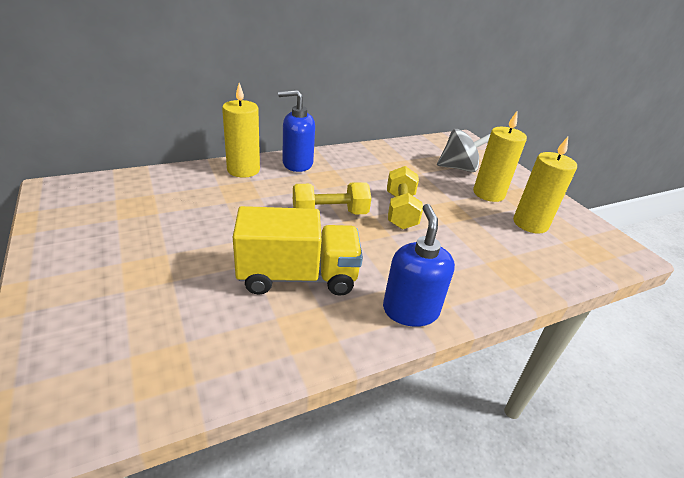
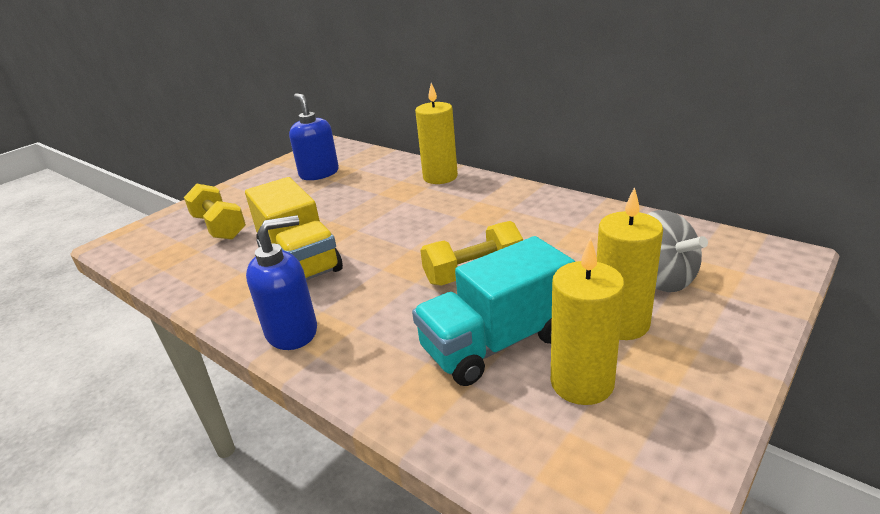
camera: 70 degrees right, 5 degrees down
blue soap dispenser [278,90,315,172] -> blue soap dispenser moved to [289,93,339,180]
yellow dumbbell [293,182,371,214] -> yellow dumbbell moved to [184,184,246,240]
none -> turquoise truck [412,236,575,386]

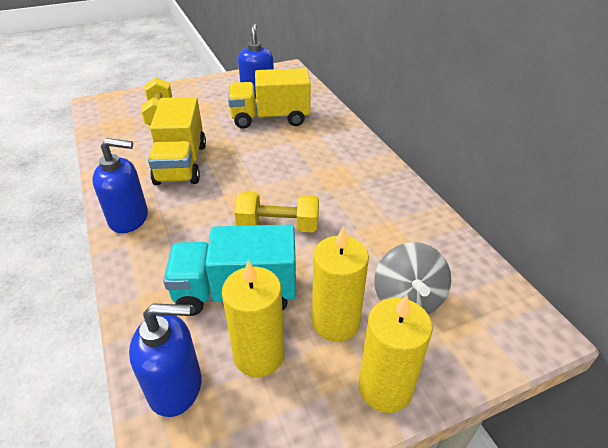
camera: 25 degrees right, 10 degrees up
yellow candle [415,83,458,184] -> yellow candle moved to [359,294,433,413]
none -> blue soap dispenser [129,303,201,417]
none -> yellow truck [228,68,311,129]

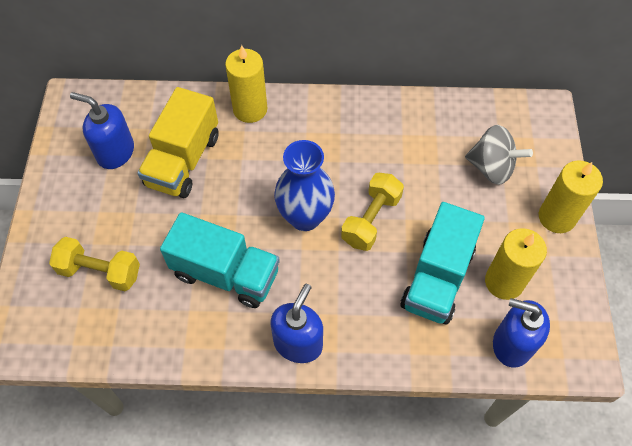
camera: 65 degrees left, 20 degrees up
blue soap dispenser [129,303,201,417] -> blue soap dispenser turned 90 degrees counterclockwise [493,298,550,368]
yellow truck [148,97,206,185] -> turquoise truck [160,212,280,308]
yellow candle [312,226,369,342] -> yellow candle moved to [225,45,267,123]
none -> blue vase [274,140,335,231]

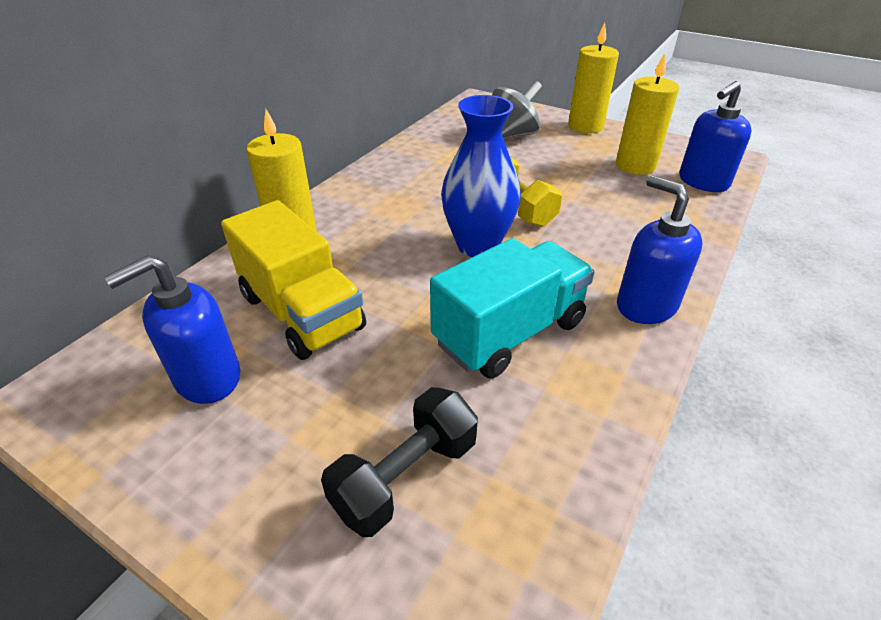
camera: 60 degrees left, 20 degrees down
yellow dumbbell [49,237,140,291] -> black dumbbell [321,387,478,537]
turquoise truck [400,202,485,325] -> none

